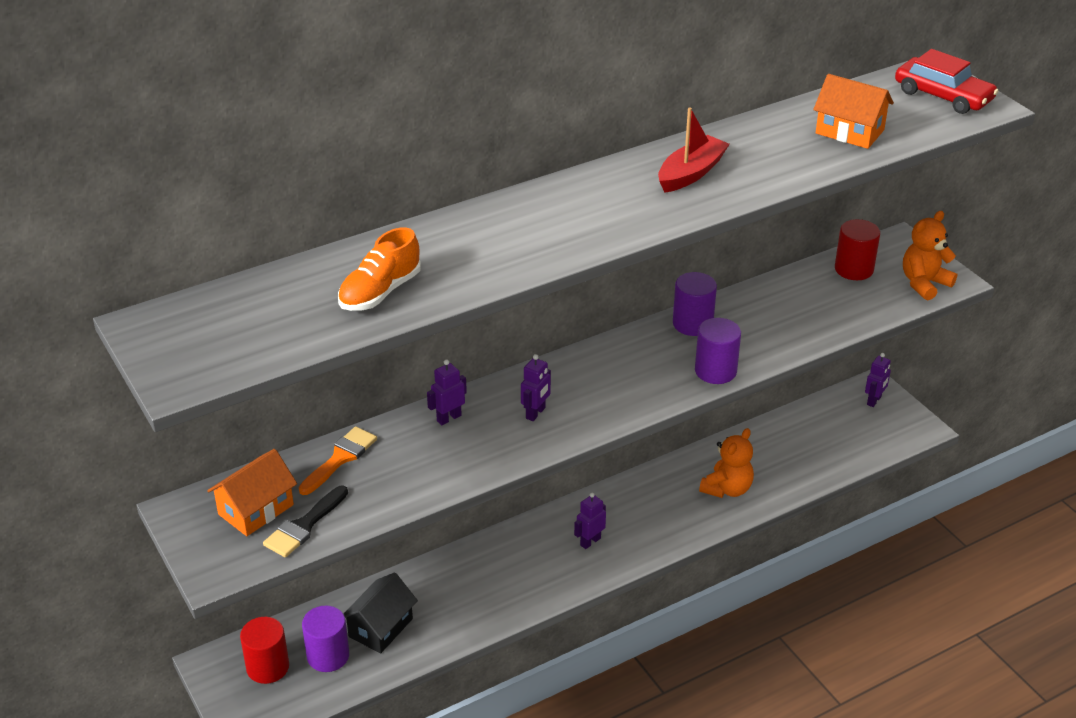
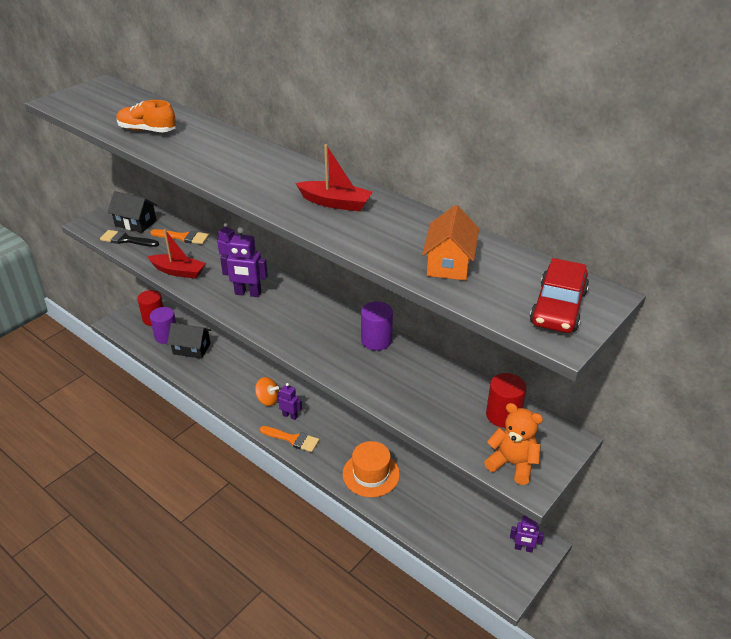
camera: 70 degrees right, 0 degrees up
orange house [207,449,297,536] -> black house [108,191,157,233]
purple robot [521,354,551,421] -> purple robot [220,227,268,297], size x1.55
purple cylinder [695,318,741,384] -> none
orange teddy bear [699,428,754,498] -> orange hat [343,441,400,497]
none -> red boat [147,229,206,279]
none -> orange spinning top [255,377,279,406]
none -> orange brush [260,426,319,452]

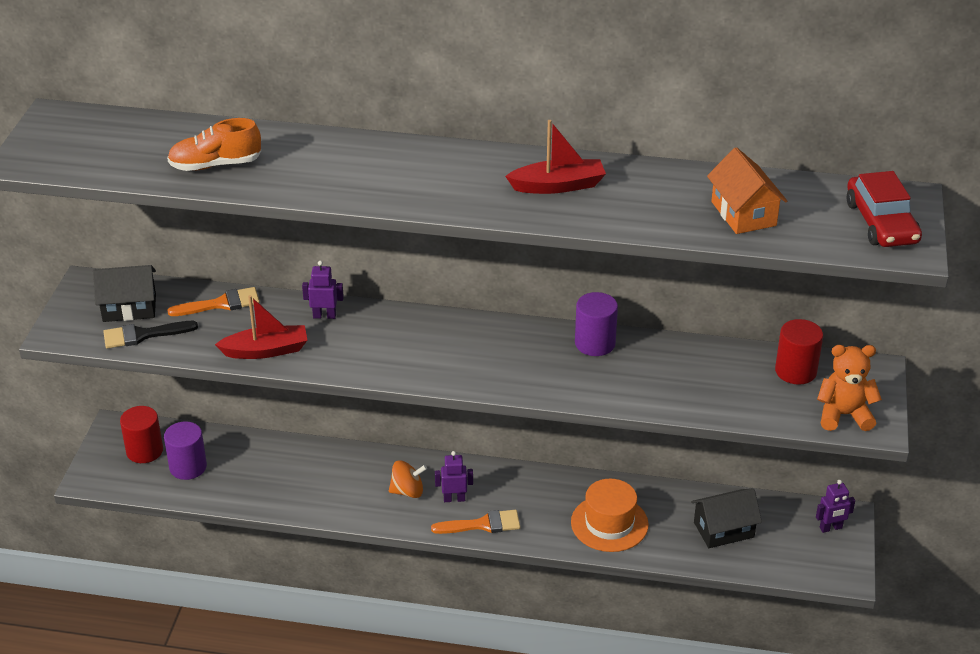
camera: 30 degrees left, 0 degrees up
black house [167,323,211,359] -> black house moved to [691,488,762,548]
purple robot [220,227,268,297] -> none

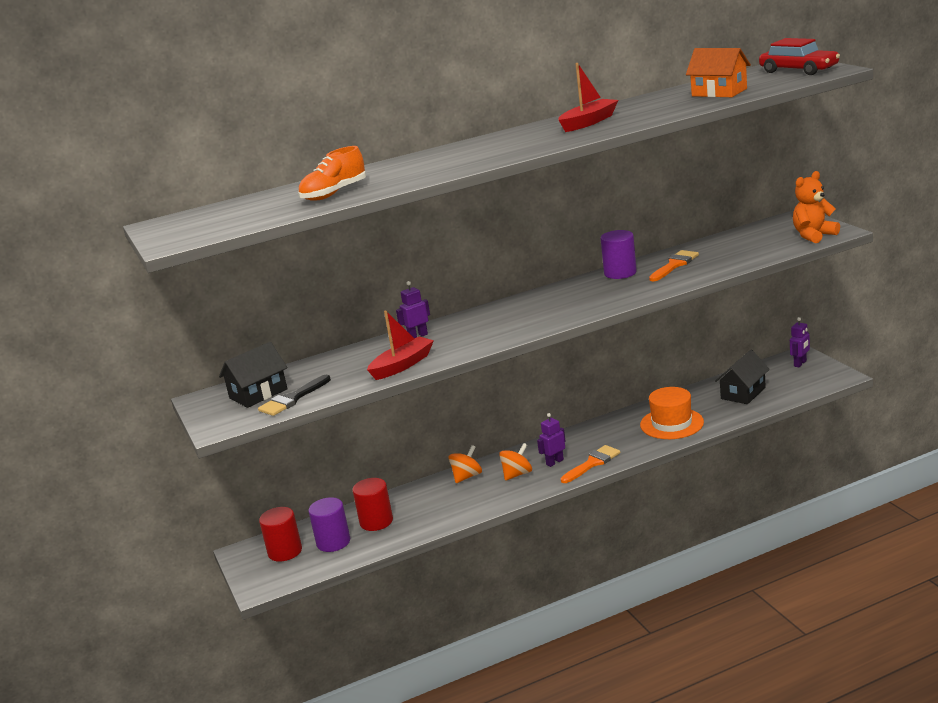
camera: 30 degrees left, 15 degrees down
orange brush [167,287,260,316] -> orange brush moved to [649,250,699,281]
red cylinder [775,319,823,385] -> red cylinder moved to [352,478,393,531]
none -> orange spinning top [449,445,482,483]

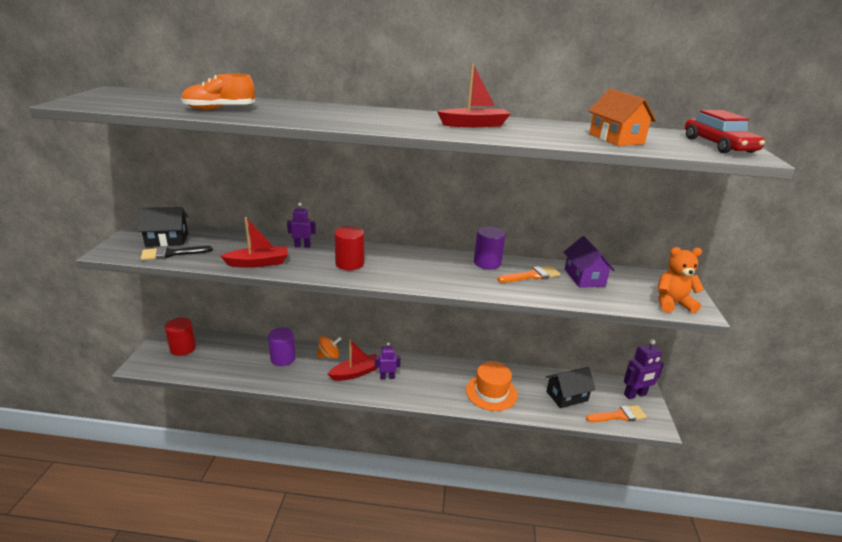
camera: 25 degrees right, 5 degrees up
purple cylinder [308,497,350,552] -> purple cylinder moved to [268,327,296,366]
red cylinder [352,478,393,531] -> red cylinder moved to [334,226,364,270]
orange spinning top [499,443,532,481] -> red boat [328,339,378,381]
orange brush [560,445,620,483] -> orange brush moved to [586,405,647,422]
purple robot [790,317,810,367] -> purple robot [624,339,664,399], size x1.55
none -> purple house [564,236,615,288]

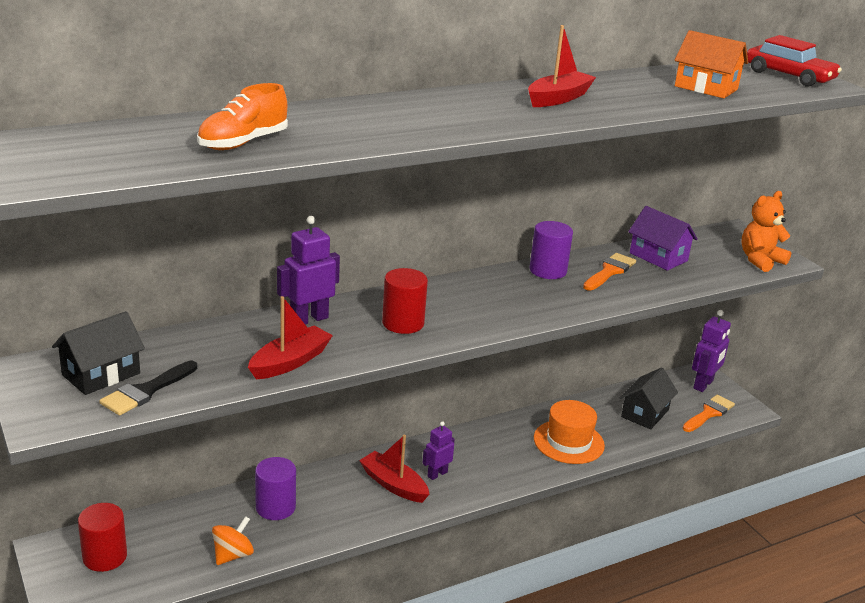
camera: 35 degrees left, 0 degrees up
purple robot [287,203,316,248] -> purple robot [277,216,340,325], size x1.55
orange spinning top [317,336,341,359] -> orange spinning top moved to [212,516,254,565]
red boat [328,339,378,381] -> red boat turned 75 degrees counterclockwise [359,435,430,503]

